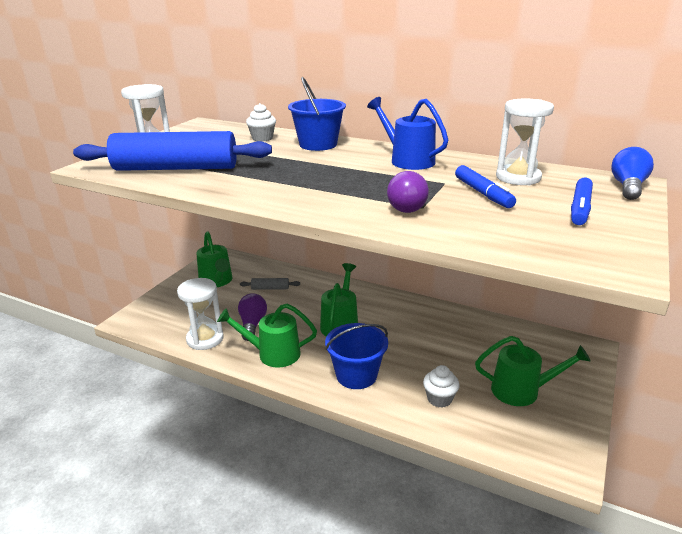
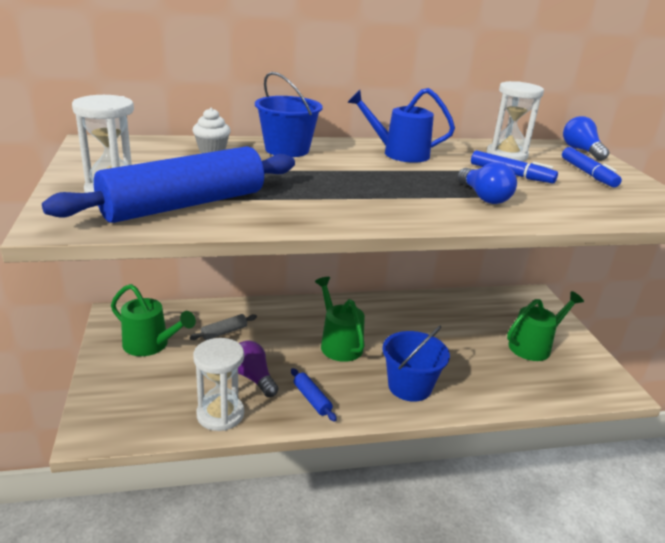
camera: 40 degrees left, 0 degrees up
green watering can [217,304,317,368] -> blue rolling pin [291,368,337,422]
purple light bulb [387,171,429,213] -> blue light bulb [457,162,517,204]
white cupcake [423,365,459,408] -> none

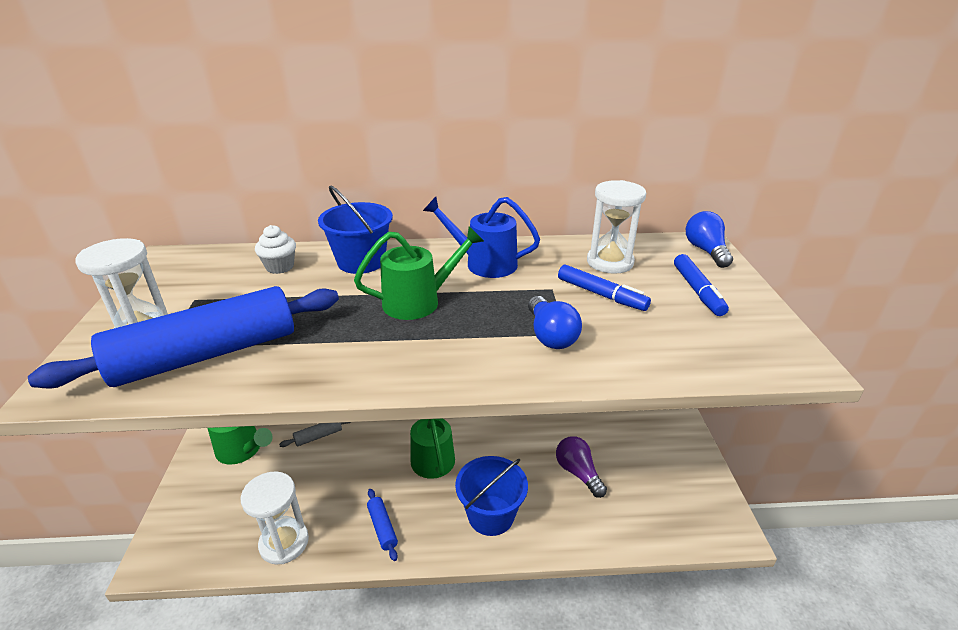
camera: 10 degrees right, 5 degrees up
purple light bulb [238,340,278,397] -> purple light bulb moved to [556,436,607,498]
green watering can [507,291,584,361] -> green watering can moved to [354,226,484,320]

